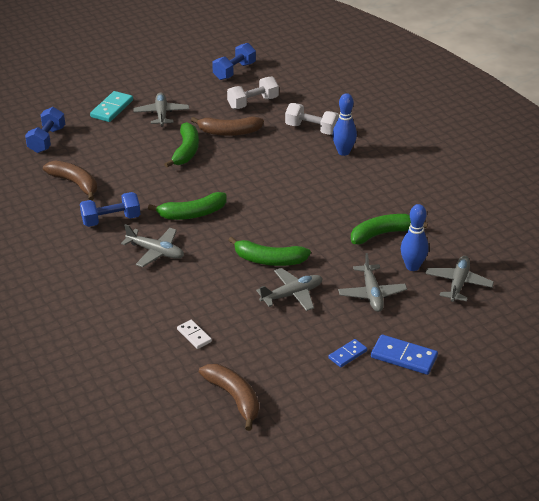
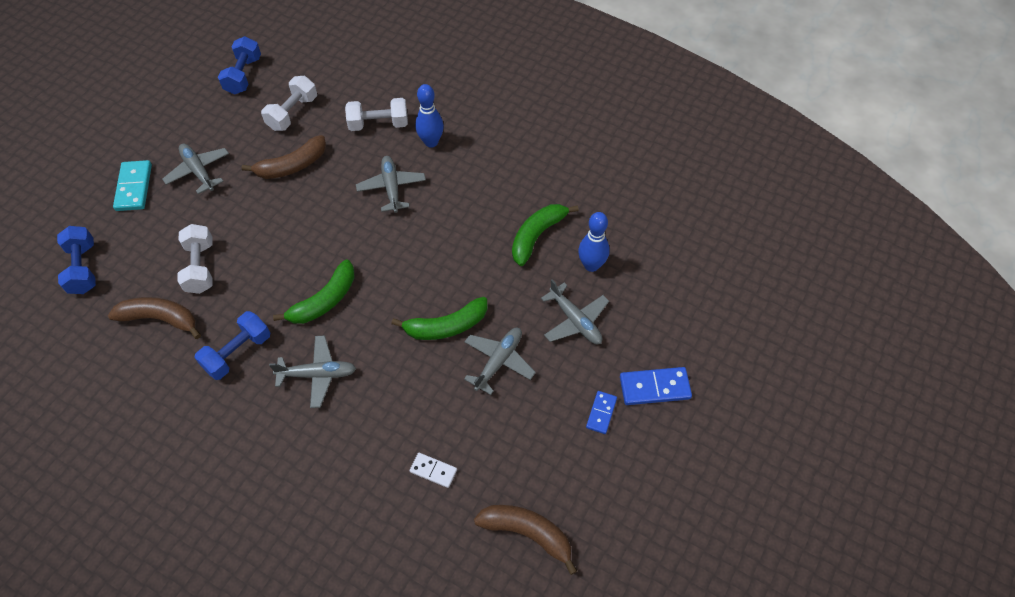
camera: 30 degrees left, 20 degrees up
green banana [164,122,199,168] -> none
grey plane [425,256,494,302] -> grey plane moved to [356,156,426,213]
none -> white dumbbell [177,224,212,294]

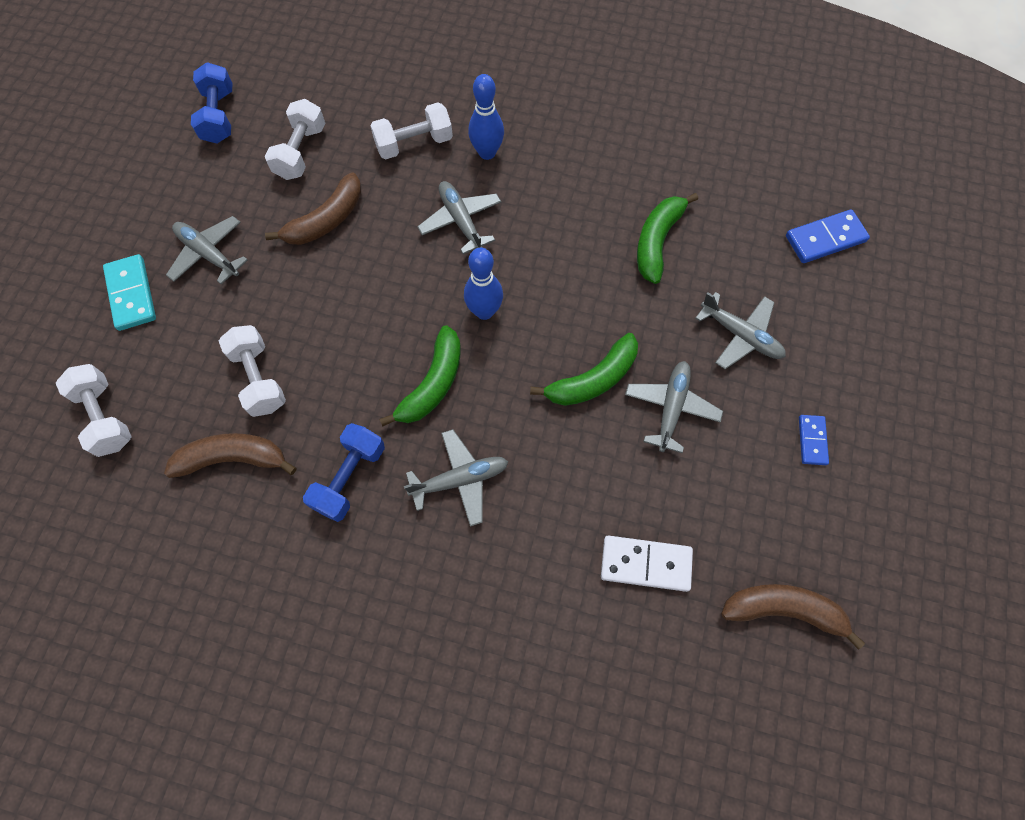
camera: 15 degrees left, 10 degrees up
blue dumbbell [57,226,96,294] -> white dumbbell [56,364,132,457]
white domino [410,453,457,488] -> white domino [601,535,693,592], size x1.63
blue bowling pin [578,212,610,272] -> blue bowling pin moved to [464,248,503,320]
blue domino [620,367,692,405] -> blue domino moved to [786,209,870,263]

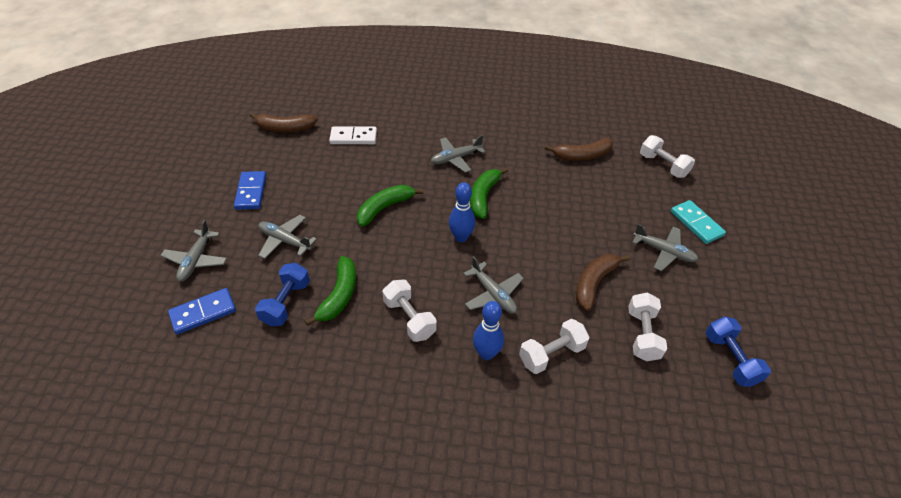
camera: 170 degrees right, 20 degrees down
white dumbbell [219,325,286,417] -> white dumbbell moved to [382,280,437,342]
blue dumbbell [303,423,385,522] -> blue dumbbell moved to [255,263,310,326]
grey plane [625,361,723,453] -> grey plane moved to [161,220,227,282]
blue domino [799,415,829,465] -> blue domino [234,171,266,210], size x1.63

